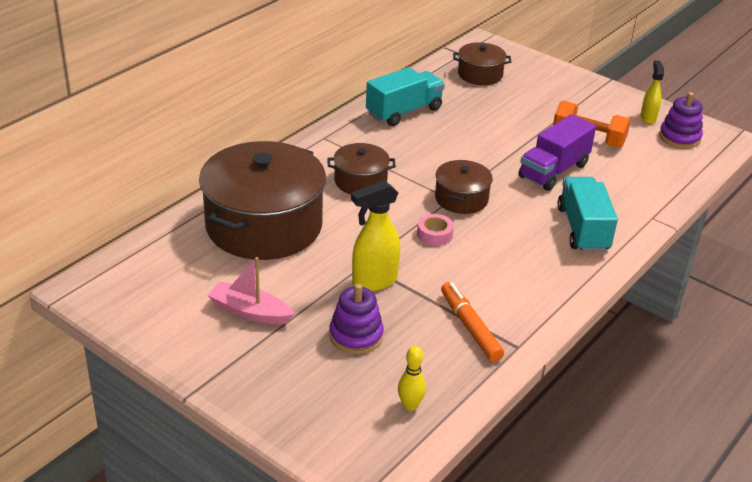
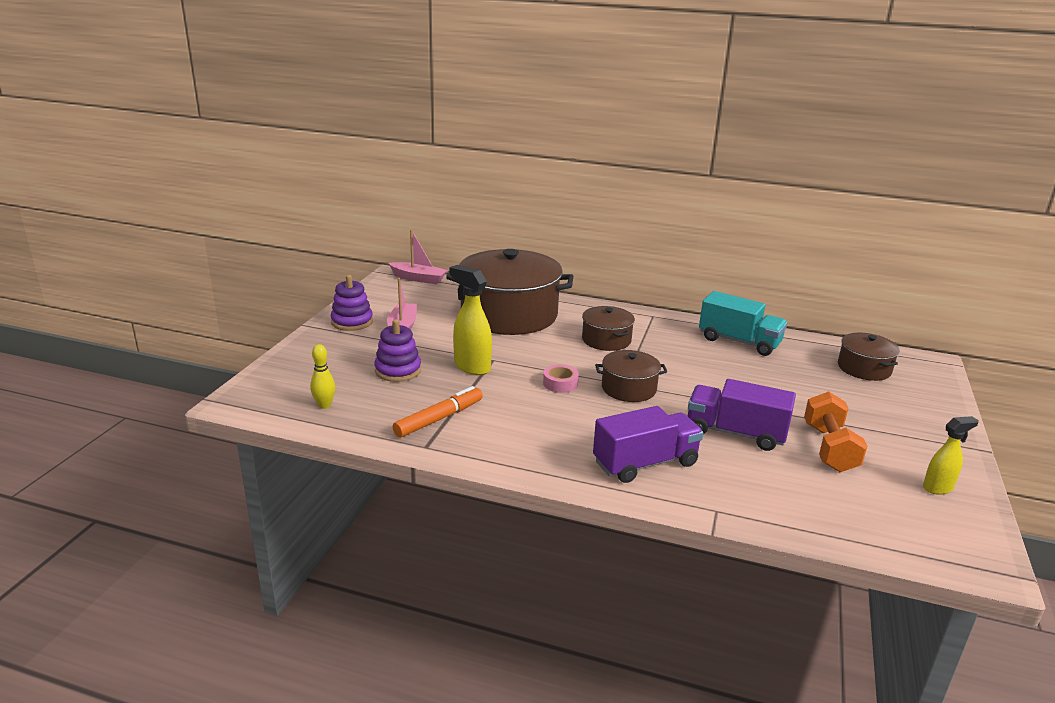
camera: 70 degrees right, 10 degrees down
turquoise truck [558,177,618,252] -> purple truck [593,406,703,483]
purple stacking toy [659,92,703,149] -> purple stacking toy moved to [331,275,373,331]
none -> pink boat [389,230,448,284]

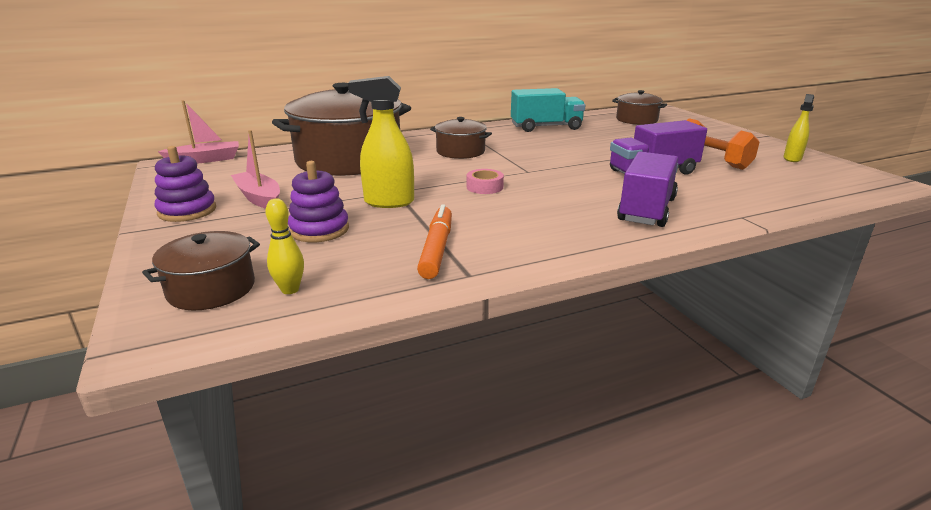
camera: 40 degrees left, 0 degrees up
brown pot [595,350,667,402] -> brown pot moved to [142,231,260,311]

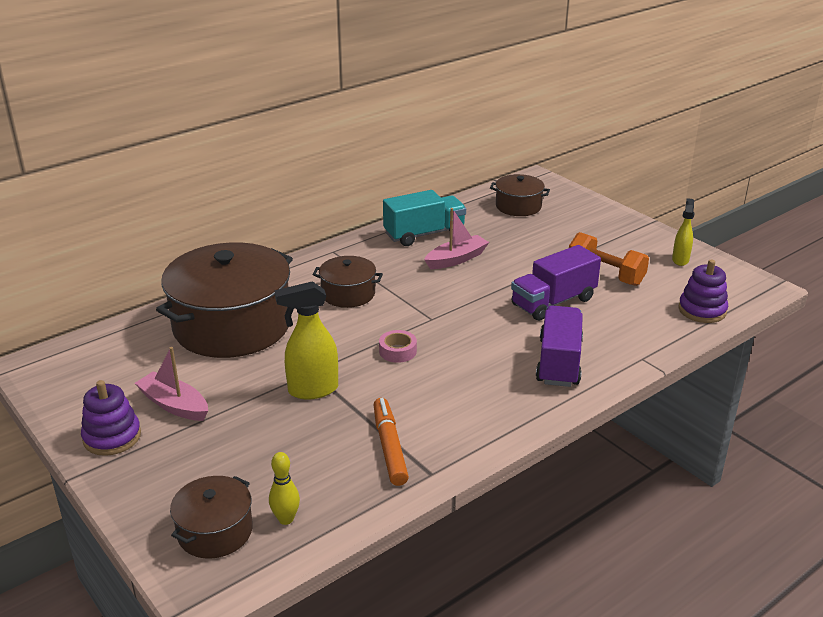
camera: 15 degrees left, 5 degrees up
pink boat [158,100,239,164] -> pink boat moved to [424,208,489,269]
purple stacking toy [288,161,349,242] -> purple stacking toy moved to [678,260,728,323]

